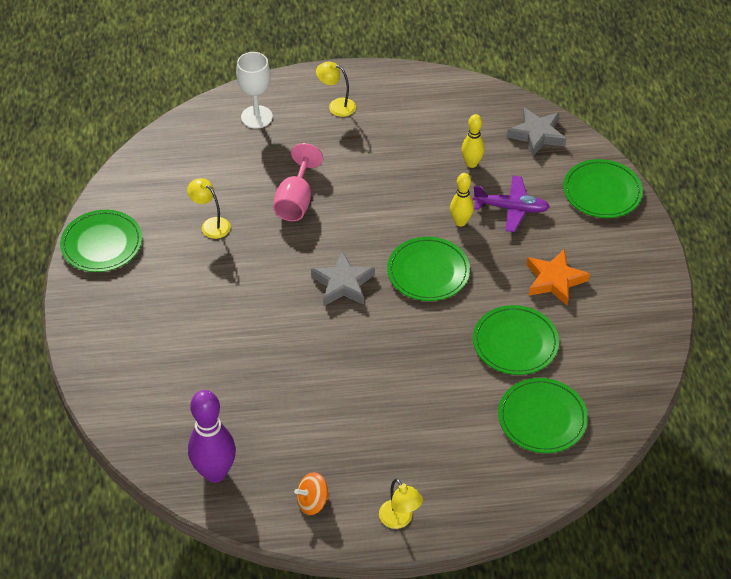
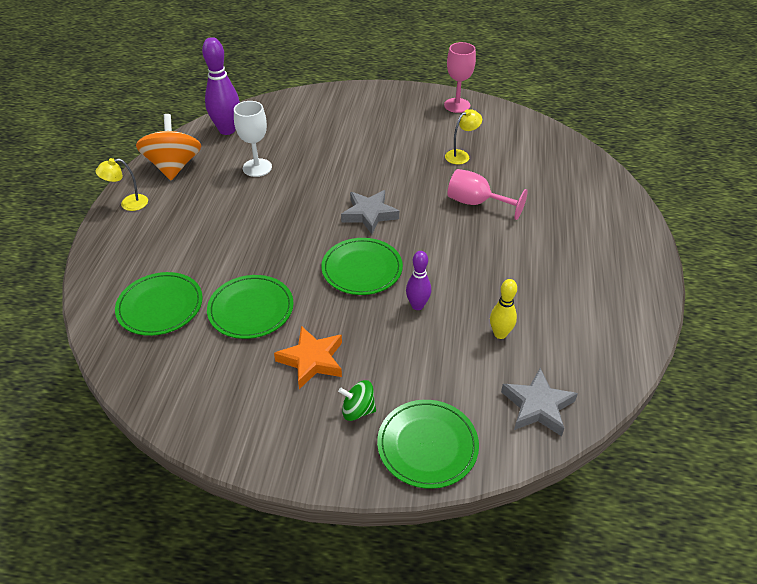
camera: 105 degrees right, 5 degrees down
green plate [60,210,142,272] -> pink goblet [444,42,476,113]
white goblet [236,52,273,129] -> white goblet moved to [234,101,272,177]
orange spinning top [294,472,329,515] -> orange spinning top [136,114,201,180], size x1.95
yellow lamp [316,62,356,117] -> none
yellow bowling pin [450,173,474,226] -> purple bowling pin [406,251,431,310]
purple plane [473,176,550,232] -> none
none -> green spinning top [338,380,376,421]

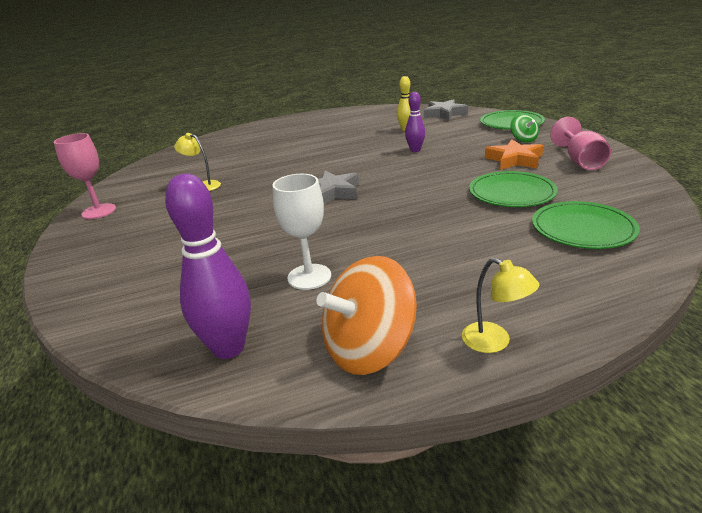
camera: 115 degrees left, 15 degrees down
green plate [321,238,403,295] -> none
pink goblet [447,169,528,220] -> pink goblet moved to [550,117,611,170]

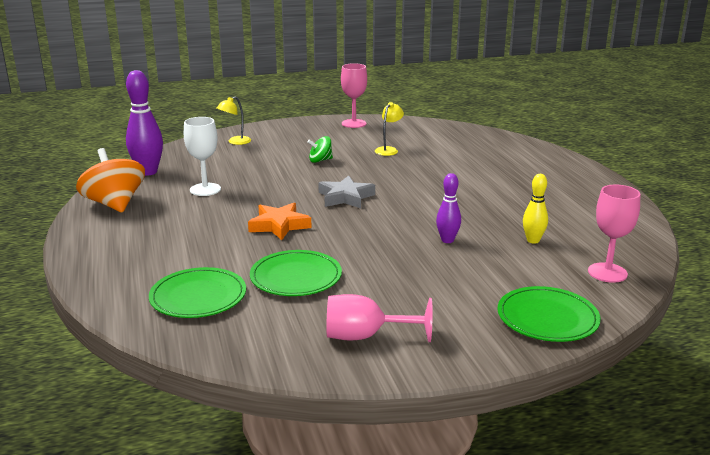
camera: 90 degrees right, 5 degrees down
grey star [424,99,468,121] -> pink goblet [588,185,641,283]
yellow lamp [462,258,539,353] -> yellow lamp moved to [217,96,251,145]
orange star [485,139,543,170] -> orange star moved to [248,202,311,240]
green spinning top [510,114,539,143] -> green spinning top moved to [307,136,333,163]

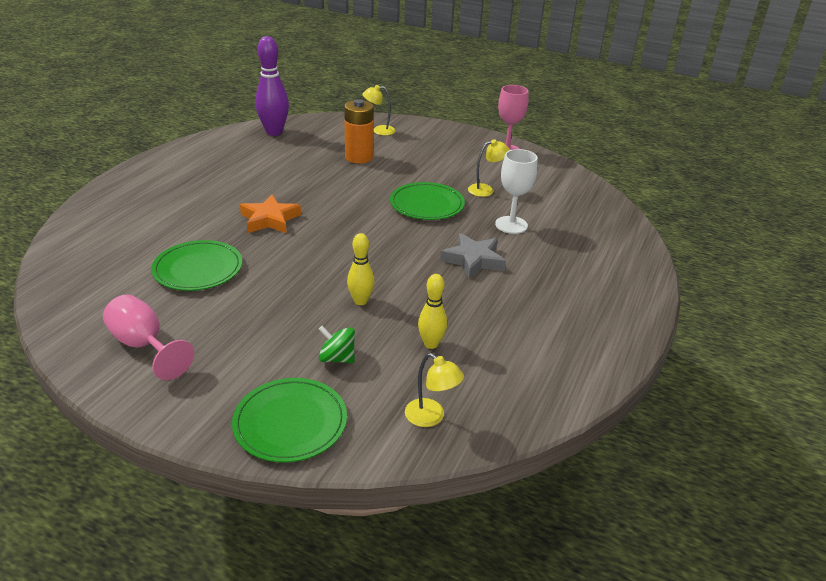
camera: 40 degrees right, 10 degrees up
orange spinning top [76,148,145,213] -> none
green plate [149,267,246,318] -> green plate moved to [390,182,465,220]
white goblet [184,117,221,196] -> white goblet moved to [495,149,538,234]
green spinning top [307,136,333,163] -> green spinning top moved to [319,326,355,363]
grey star [318,176,375,208] -> grey star moved to [440,233,506,279]
purple bowling pin [436,173,461,243] -> yellow bowling pin [347,233,375,305]
pink goblet [588,185,641,283] -> yellow lamp [405,353,464,427]
none -> orange battery [344,99,374,164]

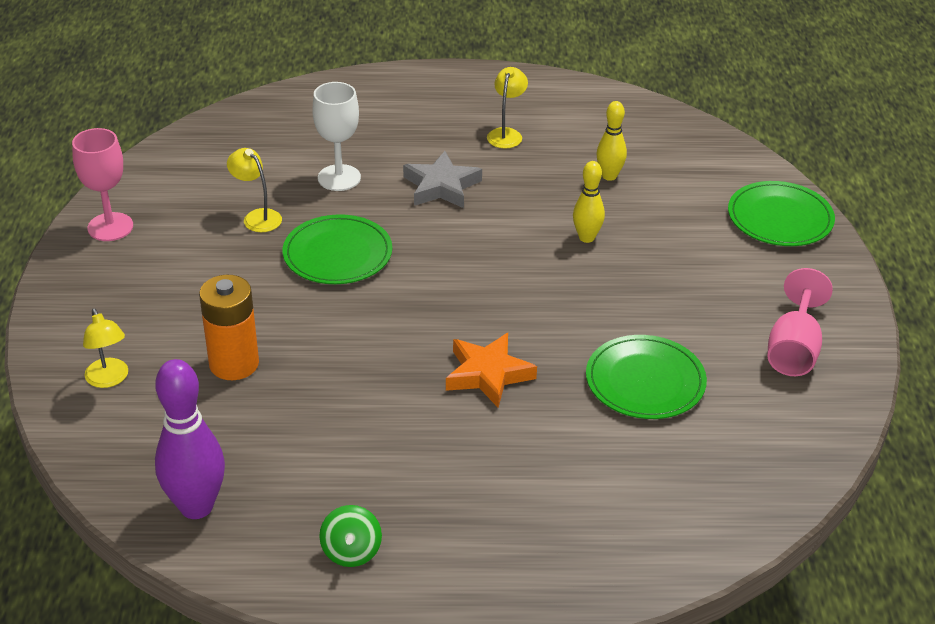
camera: 115 degrees left, 5 degrees up
green spinning top [319,326,355,363] -> green spinning top moved to [319,505,382,567]
yellow lamp [405,353,464,427] -> yellow lamp moved to [487,67,528,149]

